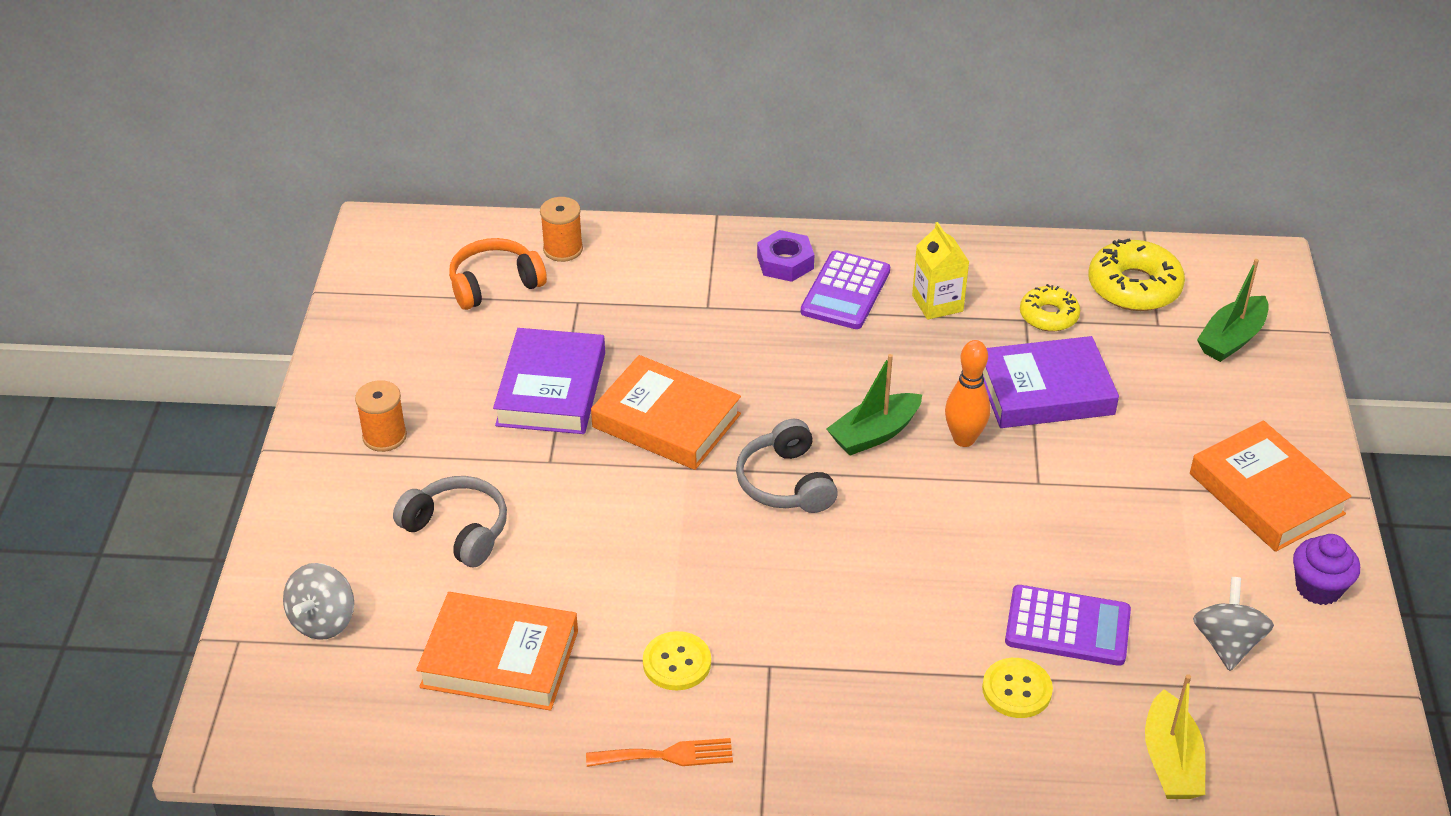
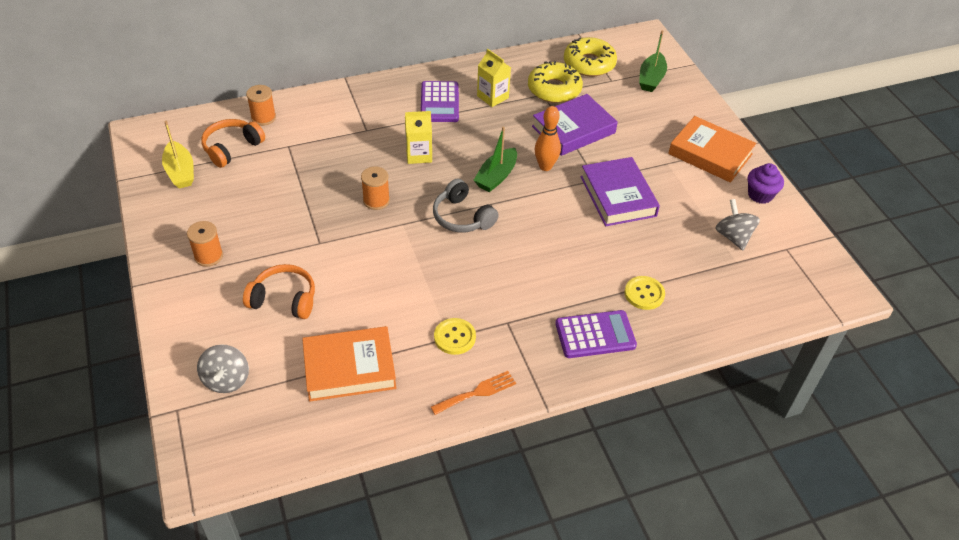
camera: 25 degrees left, 5 degrees up
grey headphones [393,476,507,567] -> orange headphones [243,264,315,319]
purple book [493,328,605,434] -> purple book moved to [580,157,660,226]
orange book [591,355,741,470] -> orange spool [361,167,390,210]
purple nut [757,230,814,282] -> none
purple calculator [1005,585,1131,666] -> purple calculator moved to [555,310,637,358]
yellow donut [1020,284,1080,331] -> yellow donut [528,61,583,103], size x1.61
yellow boat [1145,674,1206,799] -> yellow boat moved to [162,121,194,189]
none -> yellow carton [405,111,432,164]

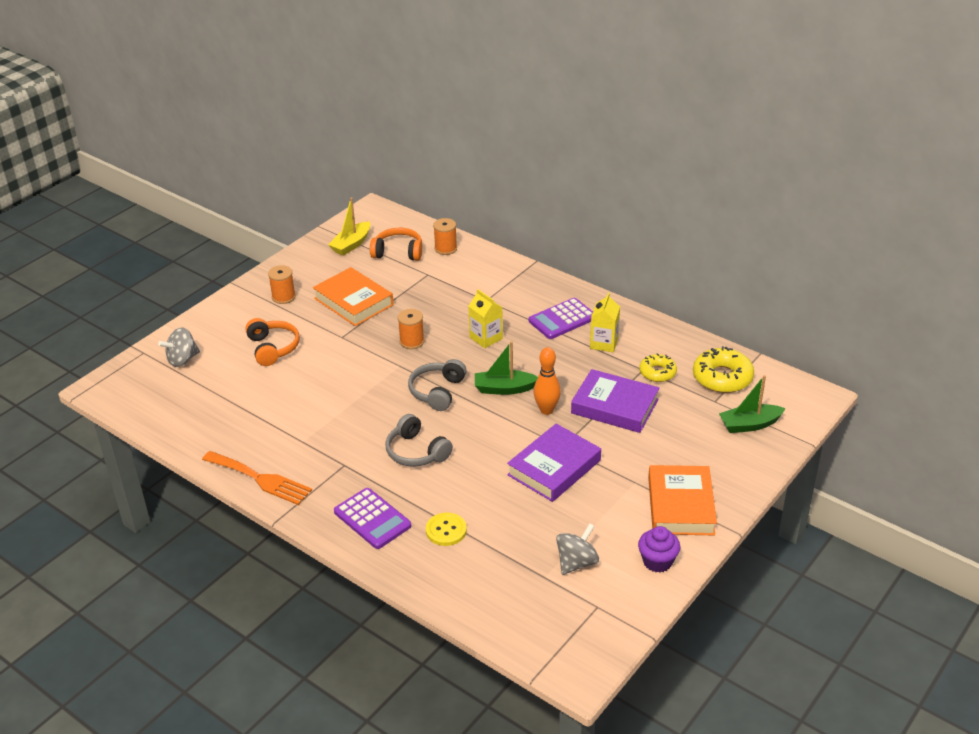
camera: 60 degrees right, 10 degrees down
orange book [302,326,396,402] -> orange book moved to [313,267,394,326]
orange fork [431,371,516,415] -> orange fork [202,451,312,505], size x1.54
yellow button [434,318,476,355] -> none
yellow donut [528,61,583,103] -> yellow donut [639,353,677,382], size x0.62
none -> grey headphones [385,414,453,467]

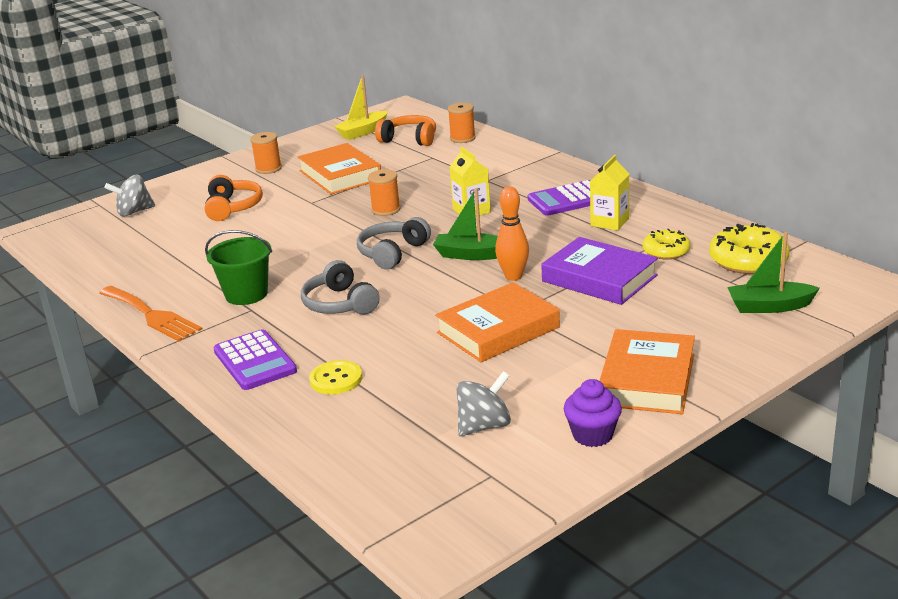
camera: 15 degrees right, 10 degrees down
purple book [507,424,601,502] -> orange book [435,282,560,362]
none -> green bucket [205,230,272,305]

